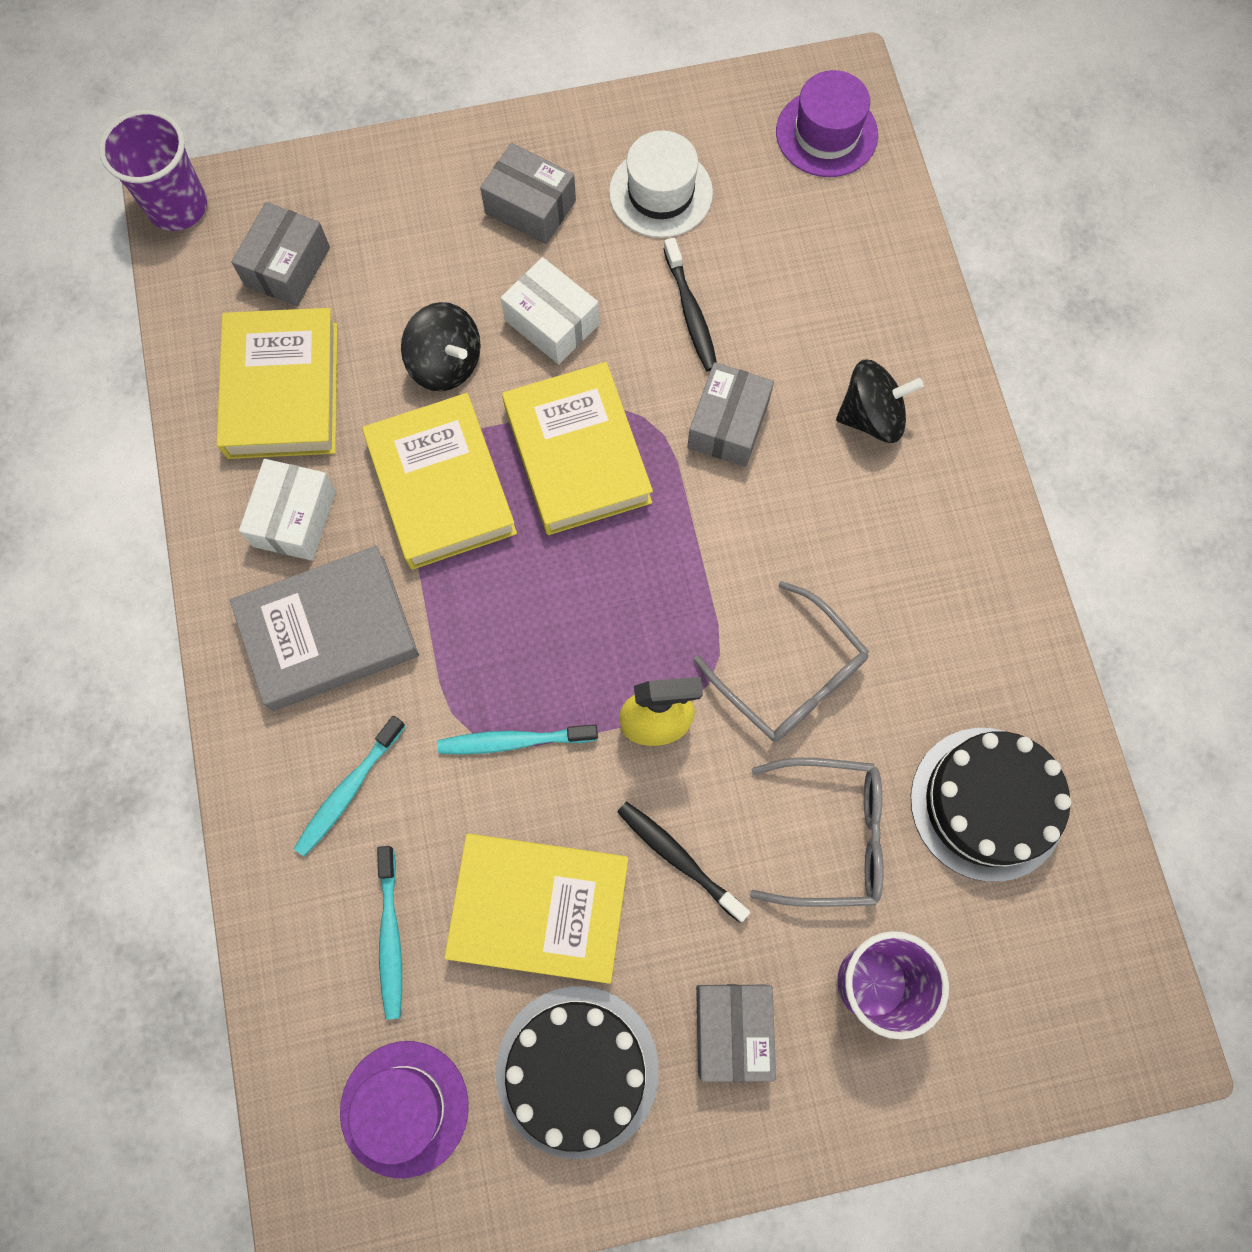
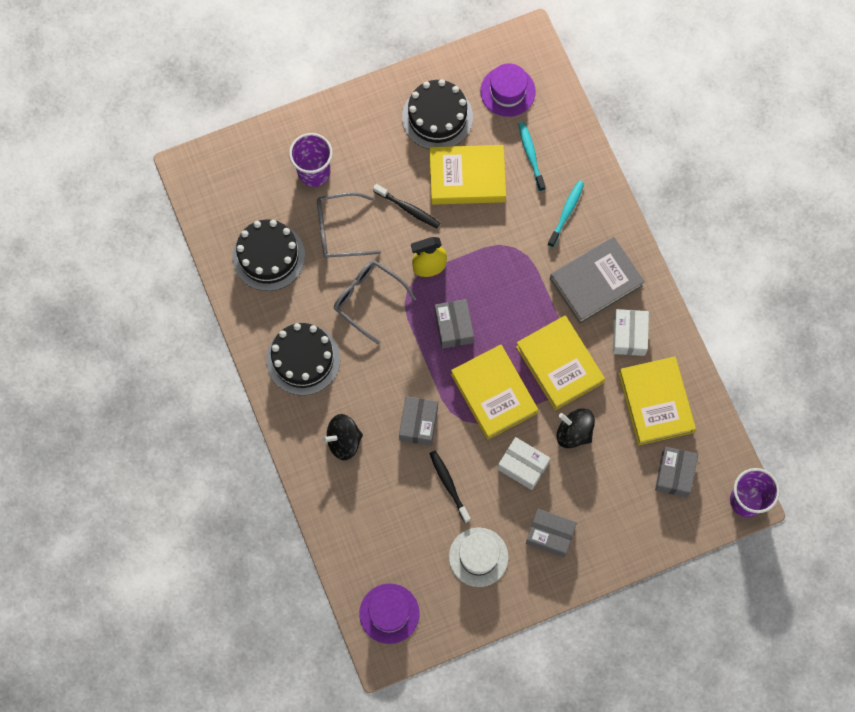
camera: 170 degrees right, 0 degrees up
turquoise toothbrush [437,725,598,754] -> none
grey box [696,984,776,1082] -> grey box moved to [435,299,474,349]
none -> black cake [266,323,340,395]

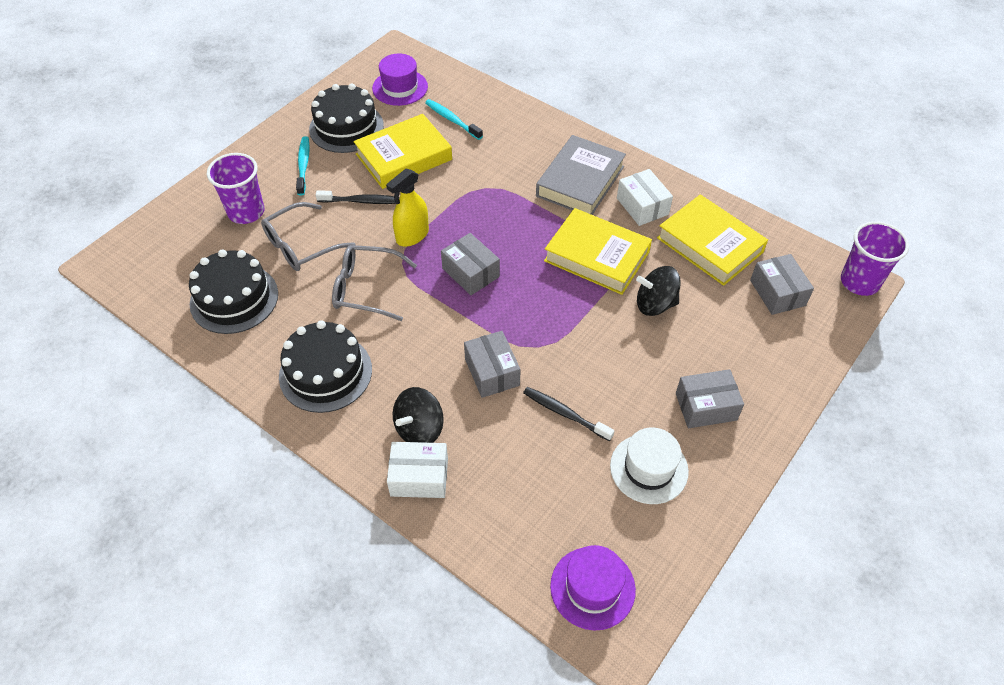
camera: 30 degrees left, 20 degrees down
yellow book [451,345,538,440] -> none
white box [498,437,550,490] -> white box moved to [387,442,448,498]
turquoise toothbrush [548,181,584,247] -> turquoise toothbrush moved to [296,136,310,196]

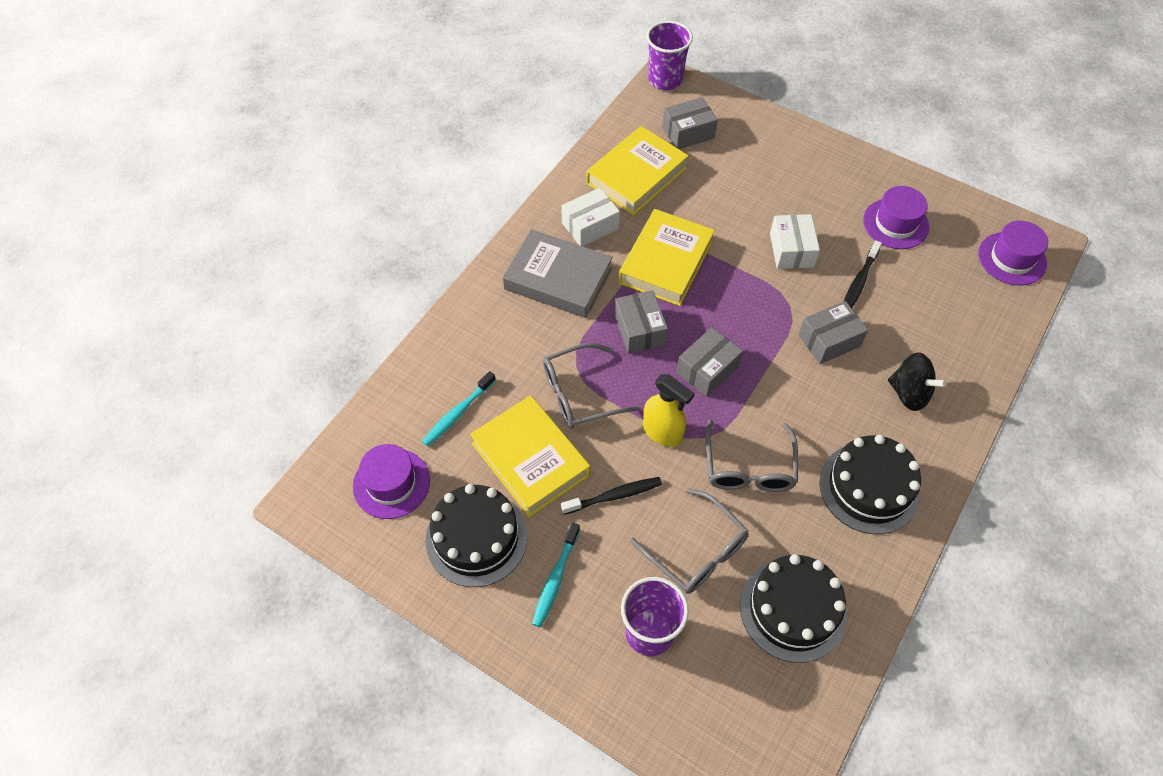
camera: 95 degrees left, 5 degrees up
turquoise toothbrush [296,136,310,196] -> turquoise toothbrush turned 60 degrees counterclockwise [532,522,580,627]
black toothbrush [316,190,400,204] -> black toothbrush turned 75 degrees clockwise [561,477,662,515]
white box [387,442,448,498] -> white box moved to [770,214,820,269]
white hat [610,428,689,504] -> purple hat [863,186,929,249]
black spinning top [636,266,680,316] -> none
grey box [676,369,744,428] -> grey box moved to [614,290,668,353]
none -> grey glasses [543,343,639,428]

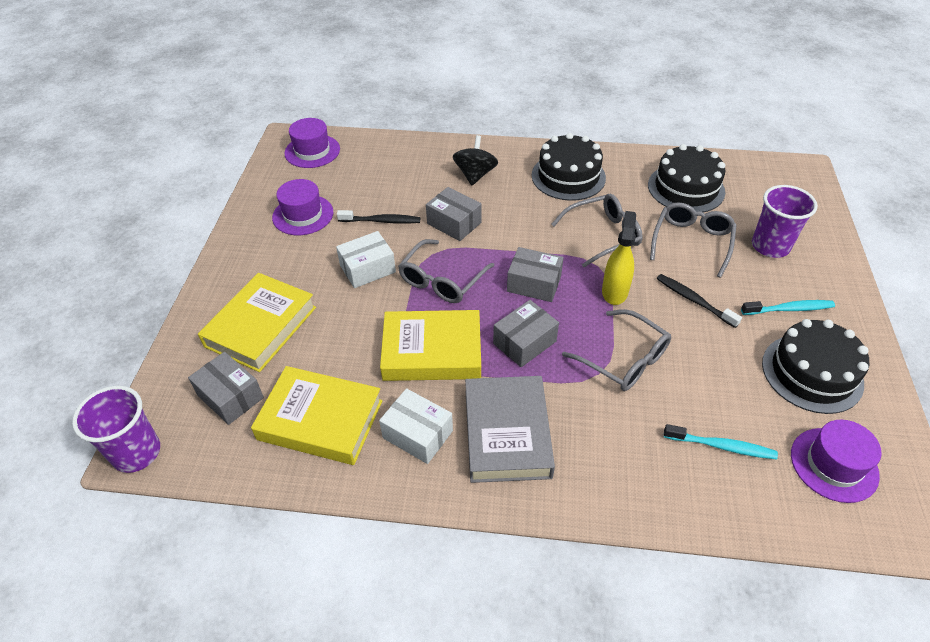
camera: 115 degrees left, 10 degrees down
yellow book [470,395,590,517] -> yellow book moved to [198,273,316,372]
none -> grey glasses [398,239,495,303]

